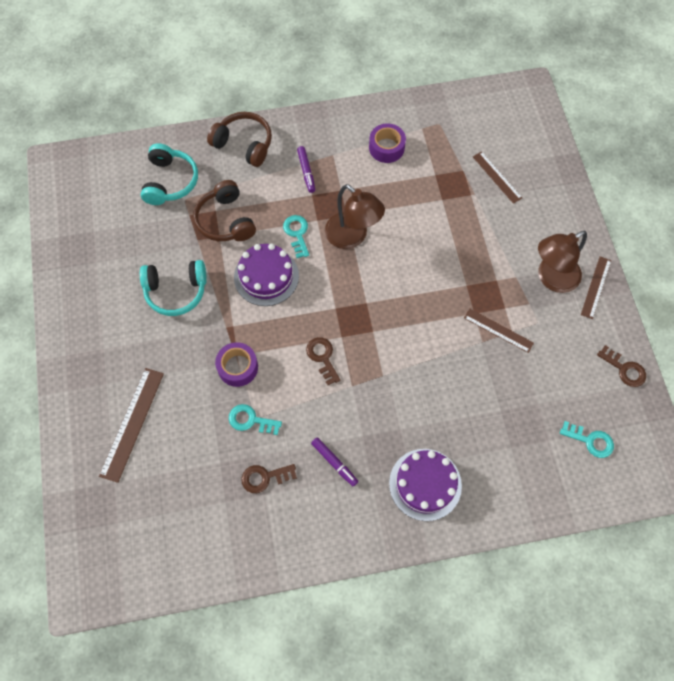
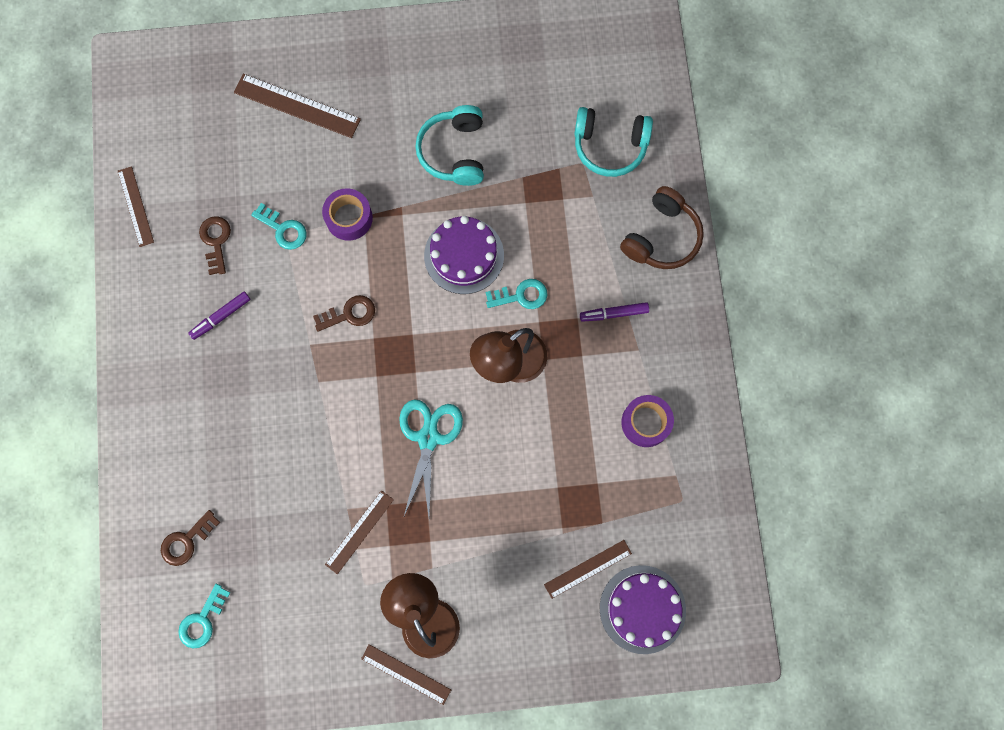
camera: 95 degrees right, 10 degrees up
brown headphones [193,180,256,241] -> none
turquoise key [229,404,282,435] -> turquoise key turned 105 degrees clockwise [251,203,307,250]
purple cake [389,449,462,521] -> purple cake moved to [600,565,686,654]
brown key [597,345,646,387] -> brown key moved to [161,510,220,566]
none -> brown ruler [118,166,154,247]
none -> turquoise scissors [399,399,463,516]

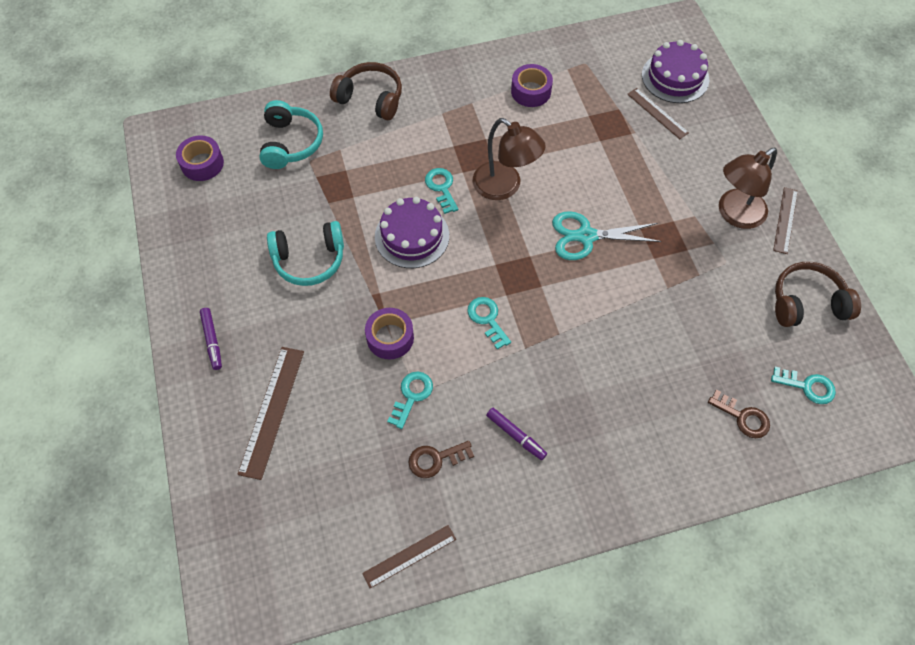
camera: 100 degrees left, 15 degrees down
brown key [313,295,375,332] -> turquoise key [467,297,511,350]
brown ruler [325,490,394,574] -> none
purple marker [580,302,649,322] -> purple marker moved to [200,308,222,370]
none -> purple tape [176,135,224,181]
none -> brown headphones [775,262,861,327]

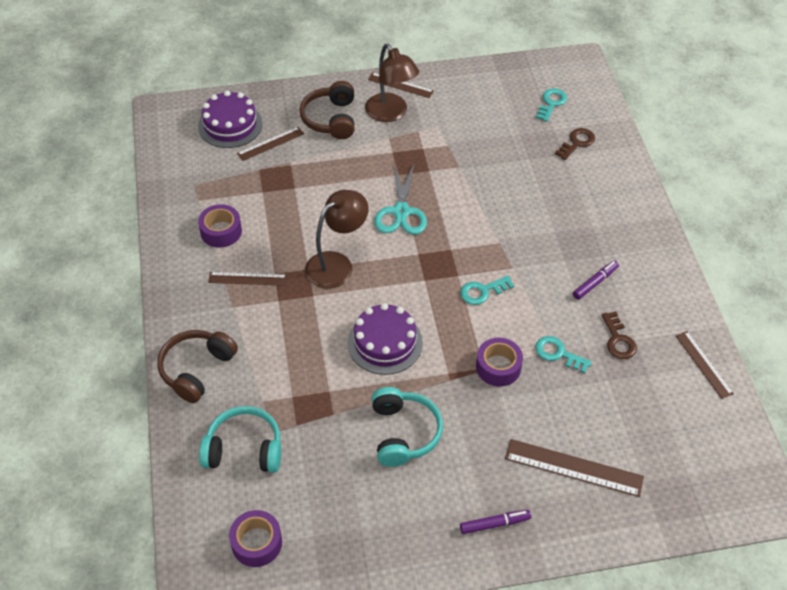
camera: 85 degrees left, 10 degrees down
turquoise key [425,168,459,214] -> none
brown headphones [775,262,861,327] -> brown headphones moved to [299,81,355,139]
none -> brown ruler [208,272,287,286]

